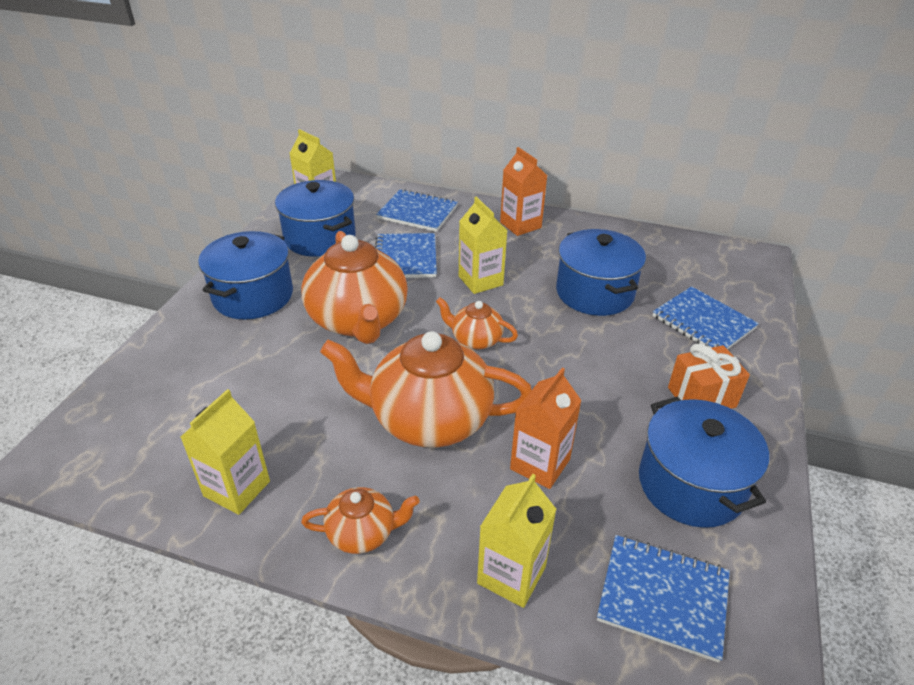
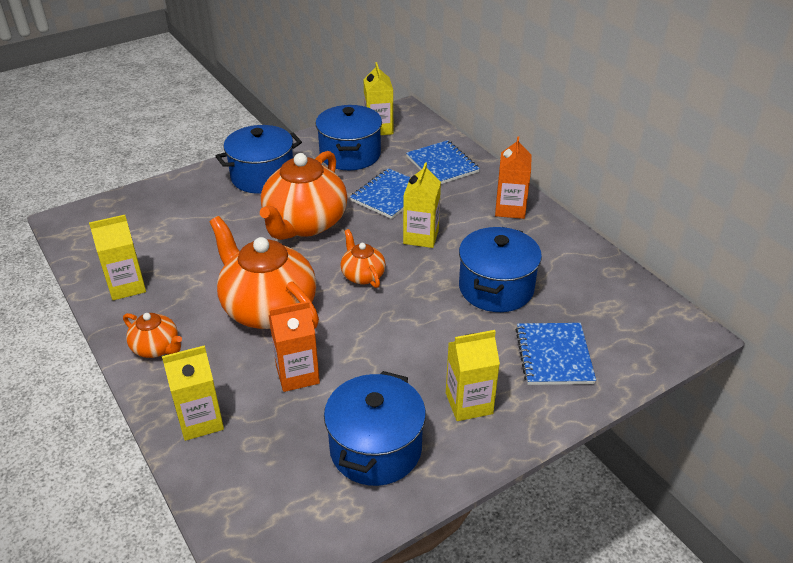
camera: 40 degrees right, 0 degrees up
blue notebook [597,535,730,663] -> none
orange gift [668,344,750,409] -> yellow carton [446,330,500,421]

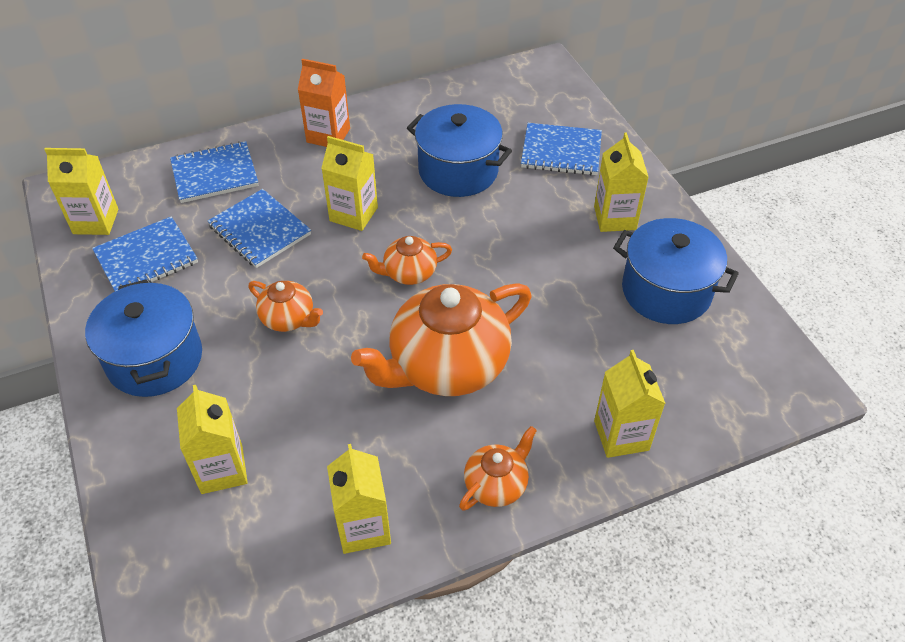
camera: 80 degrees left, 10 degrees up
orange teapot [260,151,347,240] -> orange teapot [248,281,323,332], size x0.49
orange carton [269,301,320,392] -> none
blue pot [316,105,382,170] -> blue notebook [92,216,198,291]
none -> yellow carton [177,385,248,494]

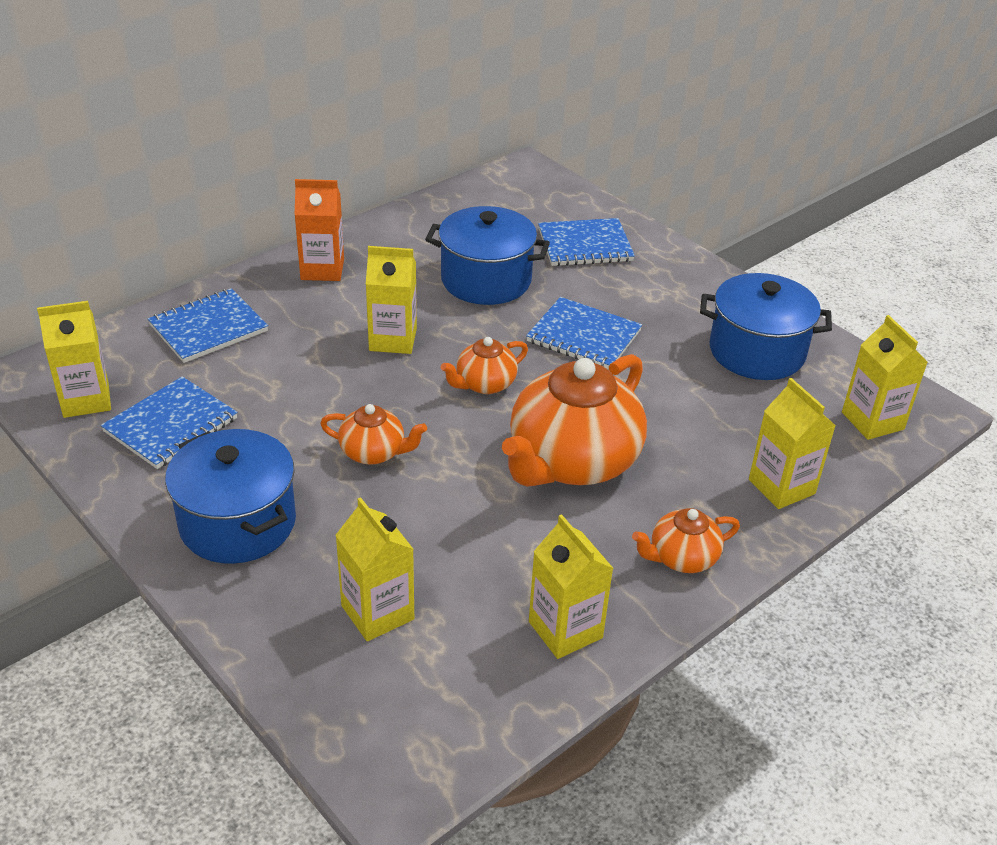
camera: 20 degrees left, 10 degrees down
blue notebook [208,189,311,268] -> blue notebook moved to [526,297,642,370]
orange teapot [459,426,537,511] -> orange teapot turned 135 degrees counterclockwise [632,508,740,573]
yellow carton [594,132,649,232] -> yellow carton moved to [842,315,928,440]

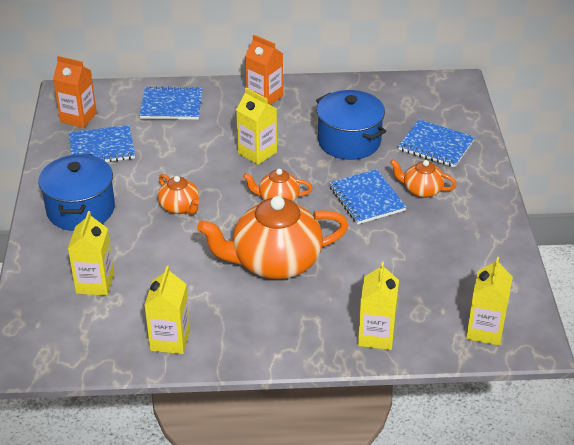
camera: 40 degrees right, 0 degrees up
yellow carton [37,301,111,418] -> orange carton [53,56,97,128]
orange teapot [632,508,740,573] -> orange teapot moved to [390,159,457,198]
blue pot [700,273,832,380] -> none

